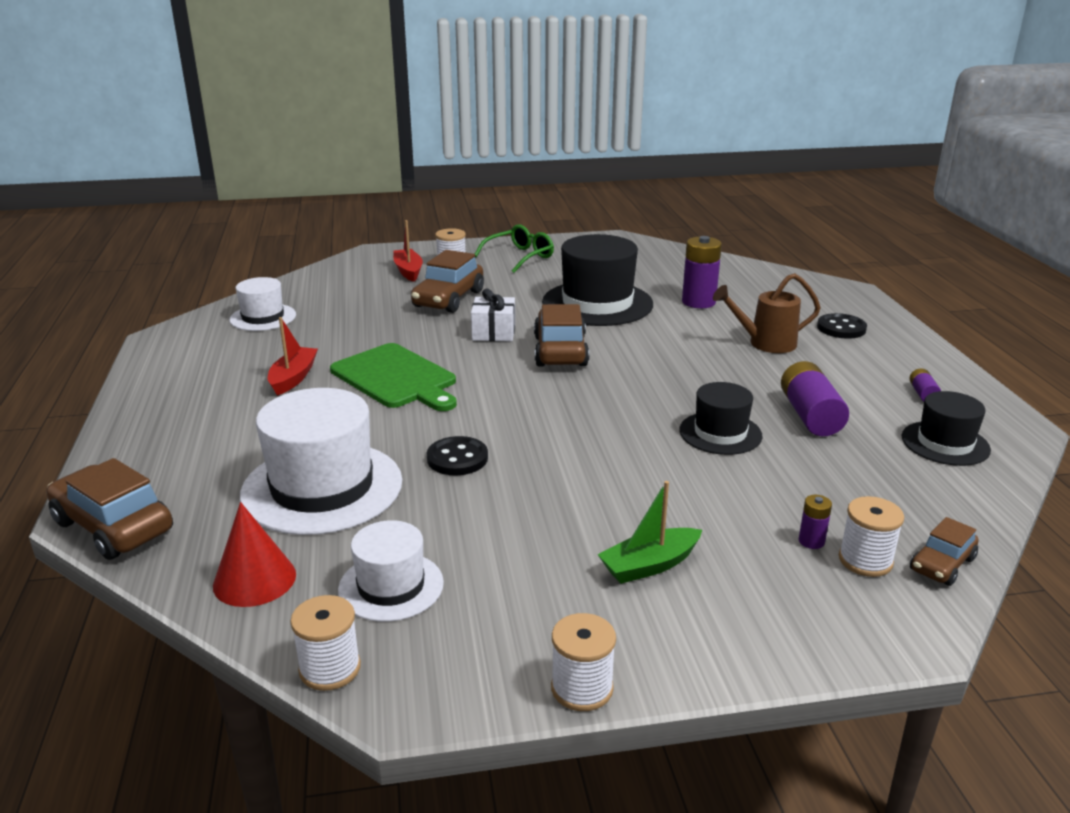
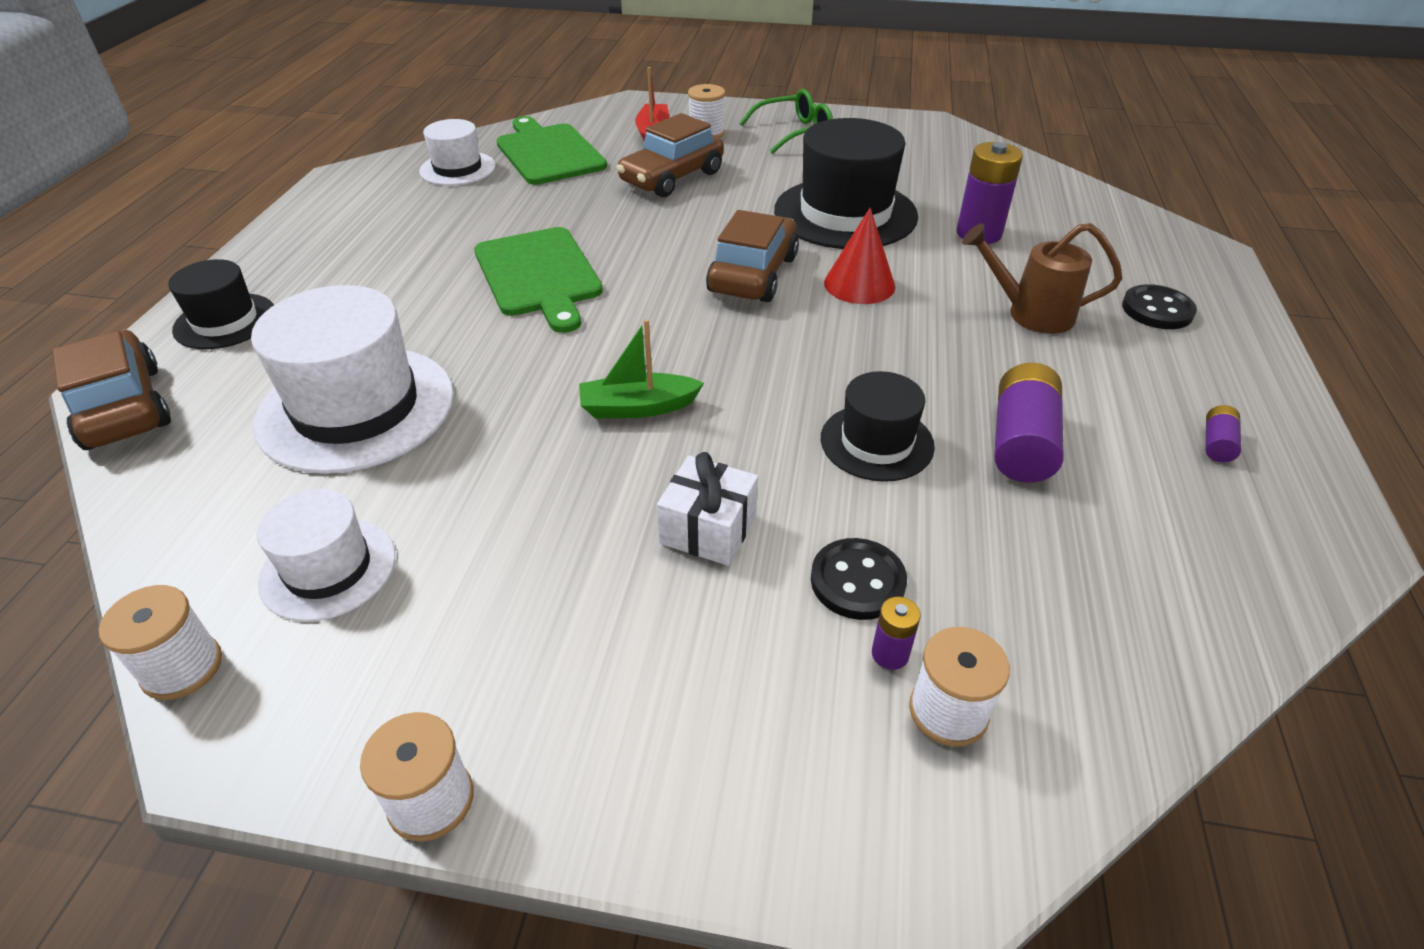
camera: 20 degrees right, 15 degrees up
red cone [213,502,296,607] -> red cone moved to [824,208,895,304]
red boat [268,317,318,396] -> none
black button [427,436,488,475] -> black button moved to [811,538,907,620]
white gift [471,289,515,341] -> white gift moved to [657,452,758,566]
green boat [597,481,702,584] -> green boat moved to [579,319,704,418]
black hat [902,391,991,466] -> black hat moved to [168,259,274,349]
brown car [910,517,979,586] -> none
none -> green cutting board [496,116,607,185]

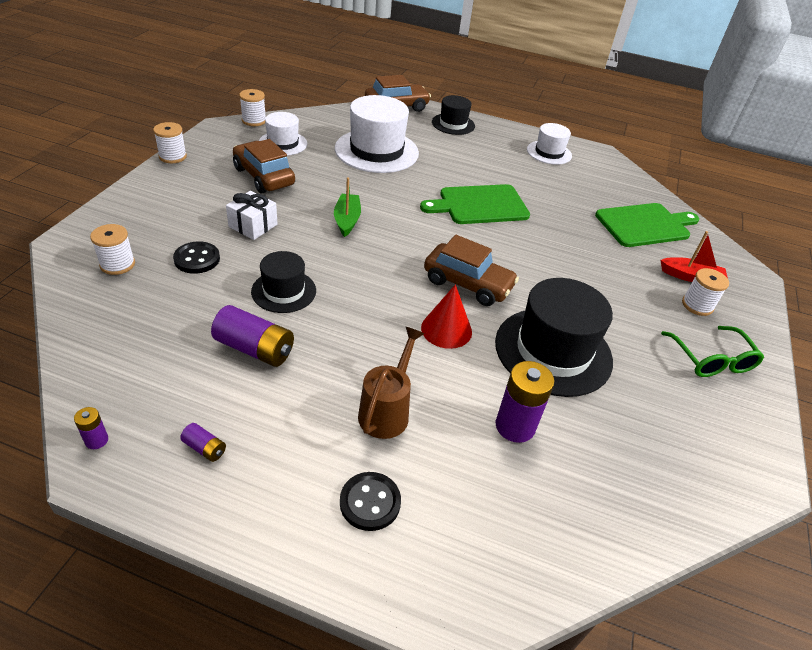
camera: 95 degrees right, 0 degrees up
white hat [419,119,496,186] -> white hat moved to [527,123,572,165]
brown car [616,113,724,197] -> brown car moved to [233,139,295,193]
purple battery [872,597,921,670] -> purple battery moved to [74,407,108,449]

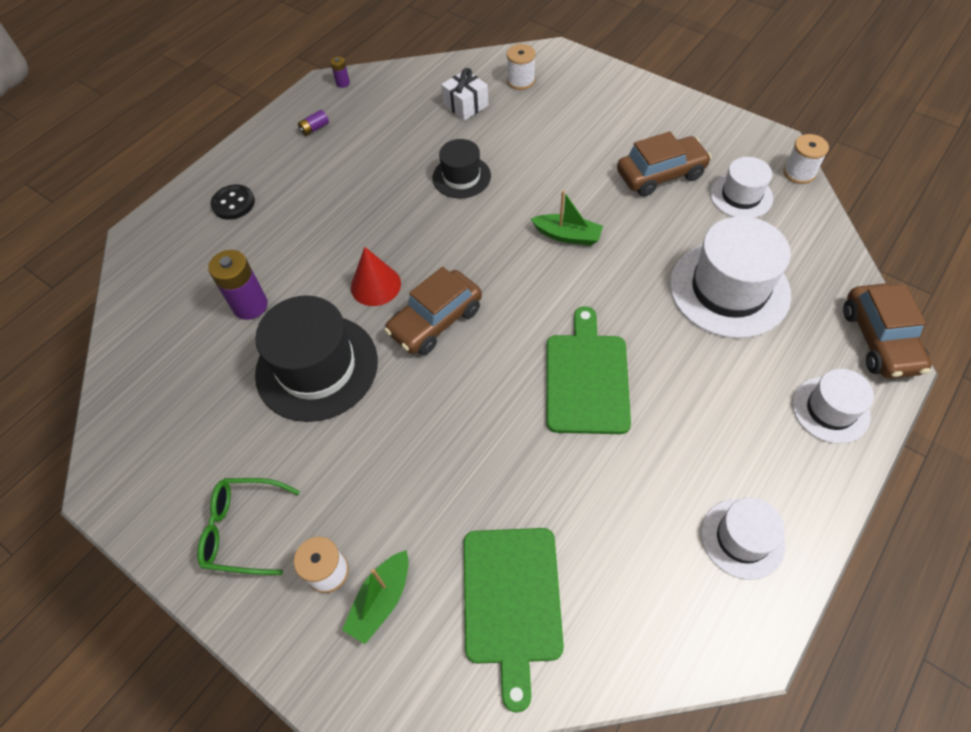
camera: 115 degrees right, 15 degrees up
white spool [153,122,187,163] -> none
black button [173,241,220,274] -> none
purple battery [211,305,294,367] -> none
white gift [226,191,277,240] -> white gift moved to [441,68,489,121]
brown watering can [358,327,424,439] -> none
black hat [432,95,475,135] -> white hat [792,369,874,444]
red boat [660,231,728,282] -> green boat [342,550,409,644]

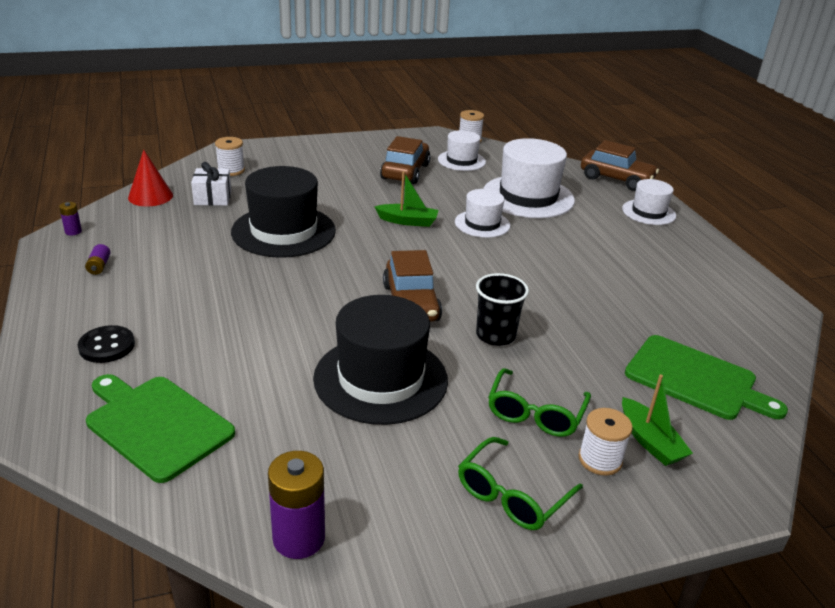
camera: 60 degrees left, 25 degrees down
purple battery [208,250,268,320] -> purple battery moved to [268,451,325,559]
red cone [351,247,401,306] -> red cone moved to [128,150,173,207]
black hat [432,139,491,198] -> black hat [231,166,336,258], size x1.77
green boat [531,190,603,246] -> green boat turned 45 degrees clockwise [374,171,439,227]
green cutting board [547,306,631,434] -> green cutting board moved to [86,374,235,483]
white hat [701,498,785,580] -> white hat moved to [455,189,510,238]
none -> black cup [476,273,529,346]
none -> green glasses [488,368,591,437]

